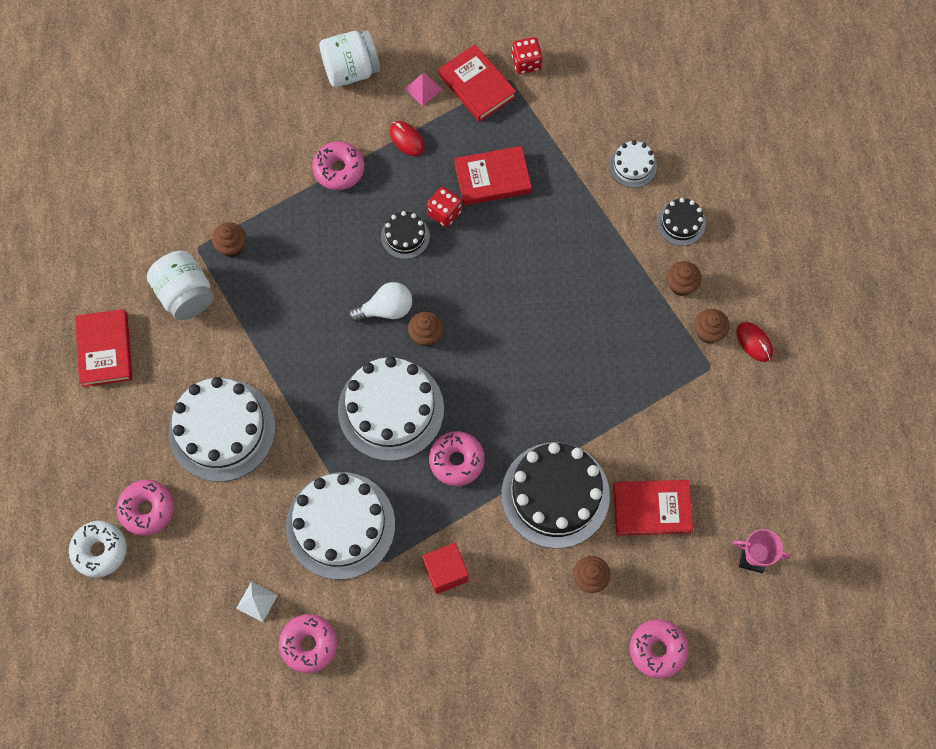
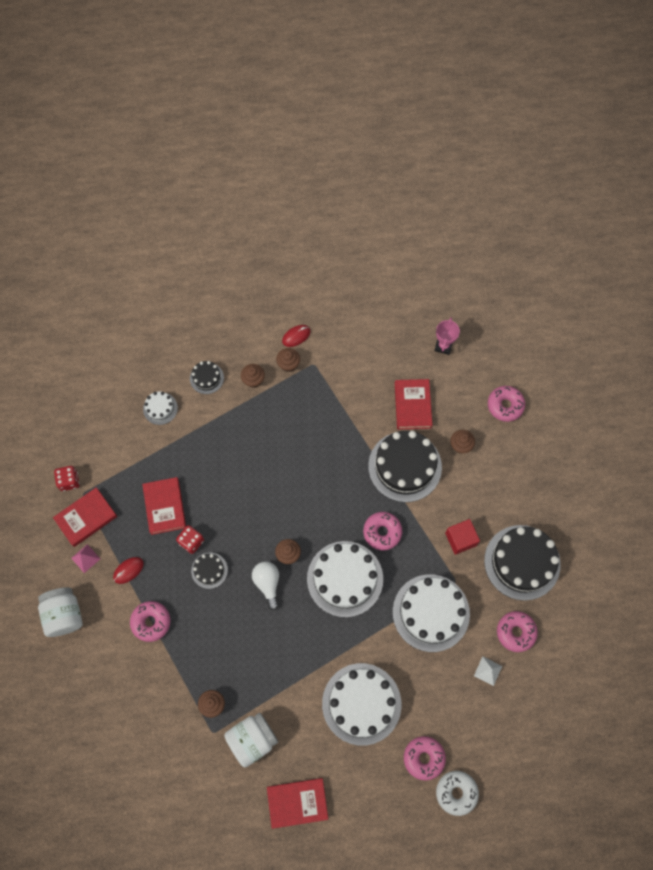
camera: 90 degrees left, 0 degrees up
none -> black cake [484,525,561,601]

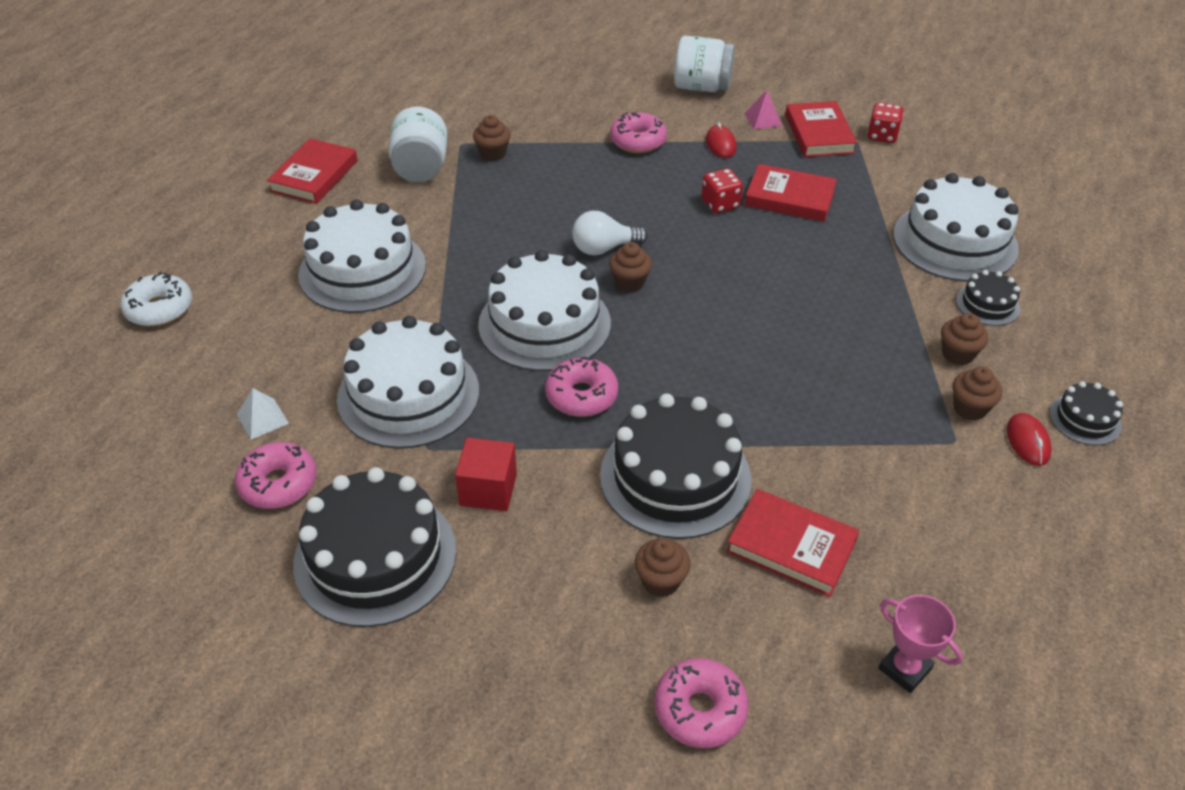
camera: 120 degrees right, 25 degrees down
white cake [143,391,178,425] -> white cake [893,173,1019,282], size x2.09
black cake [191,553,228,589] -> black cake moved to [1049,381,1123,445]
white light bulb [252,561,279,610] -> white light bulb turned 150 degrees clockwise [572,211,648,256]
pink donut [404,736,446,781] -> none

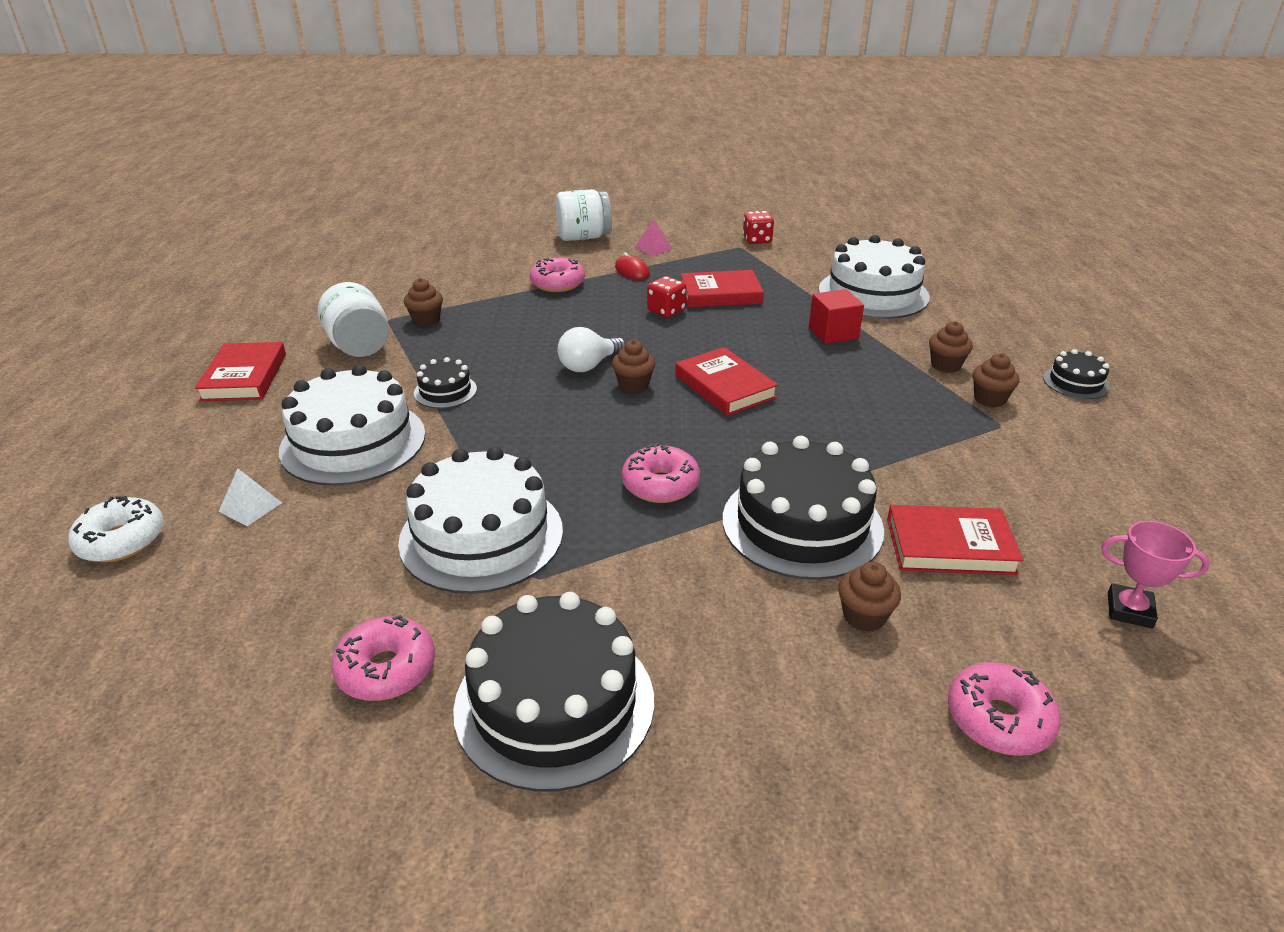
camera: 25 degrees left, 10 degrees down
white pyramid [237,388,289,440] -> white pyramid moved to [219,468,282,526]
red cube [455,438,517,511] -> red cube moved to [809,289,864,344]
white cake [478,250,611,371] -> none
red book [785,101,857,157] -> red book moved to [675,347,778,416]
black cake [956,270,1020,326] -> black cake moved to [414,357,477,408]
red mouse [1006,413,1052,466] -> none

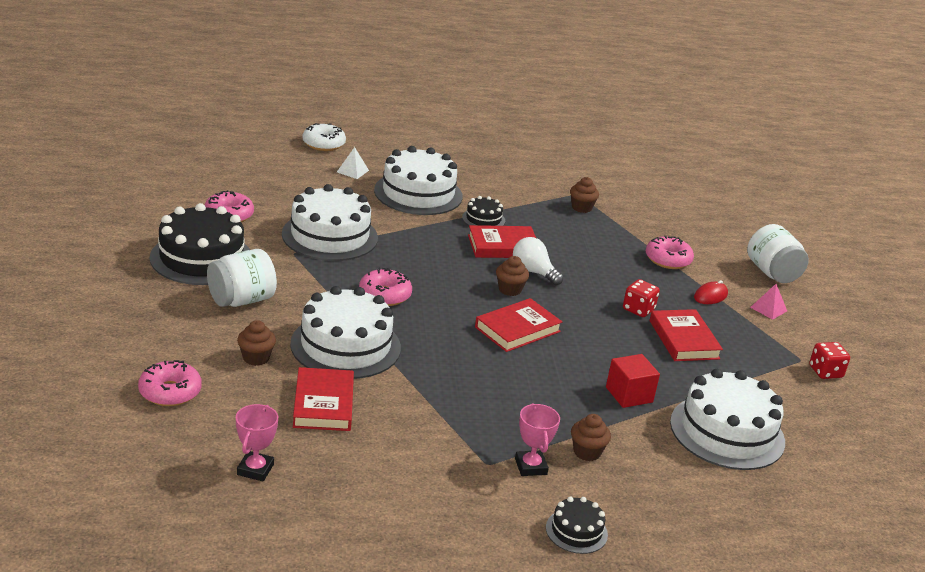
camera: 80 degrees right, 5 degrees down
red book [195,342,286,401] -> red book moved to [468,225,536,258]
white jar [318,282,389,357] -> white jar moved to [207,249,277,307]
black cake [723,436,884,580] -> white cake [290,286,401,379]
brown cupcake [973,353,1019,407] -> pink trophy [515,403,560,476]

